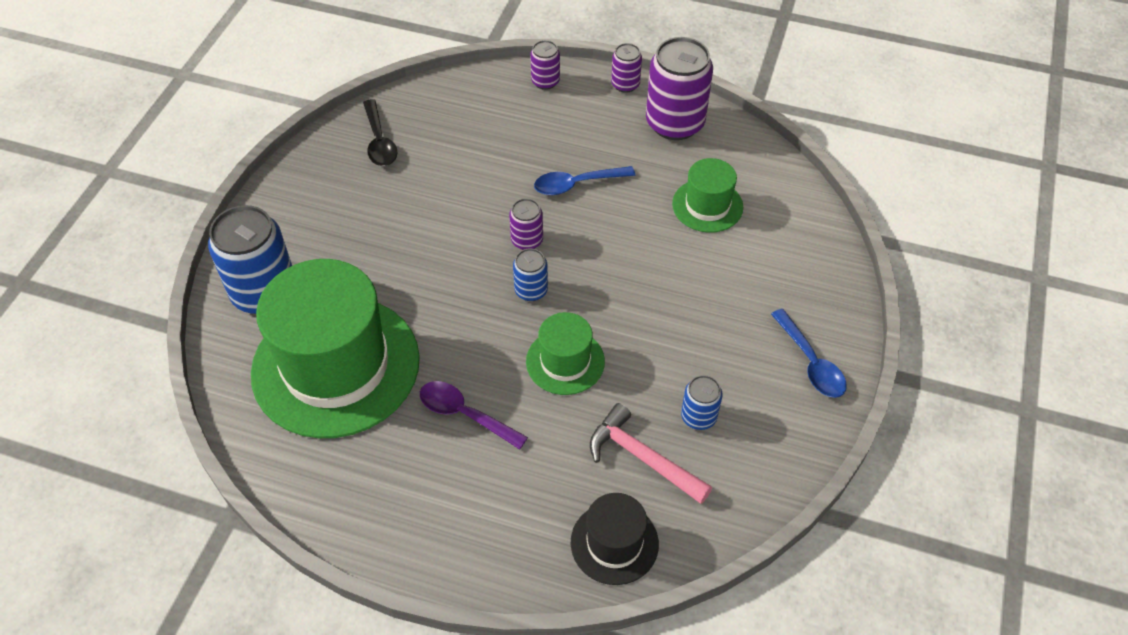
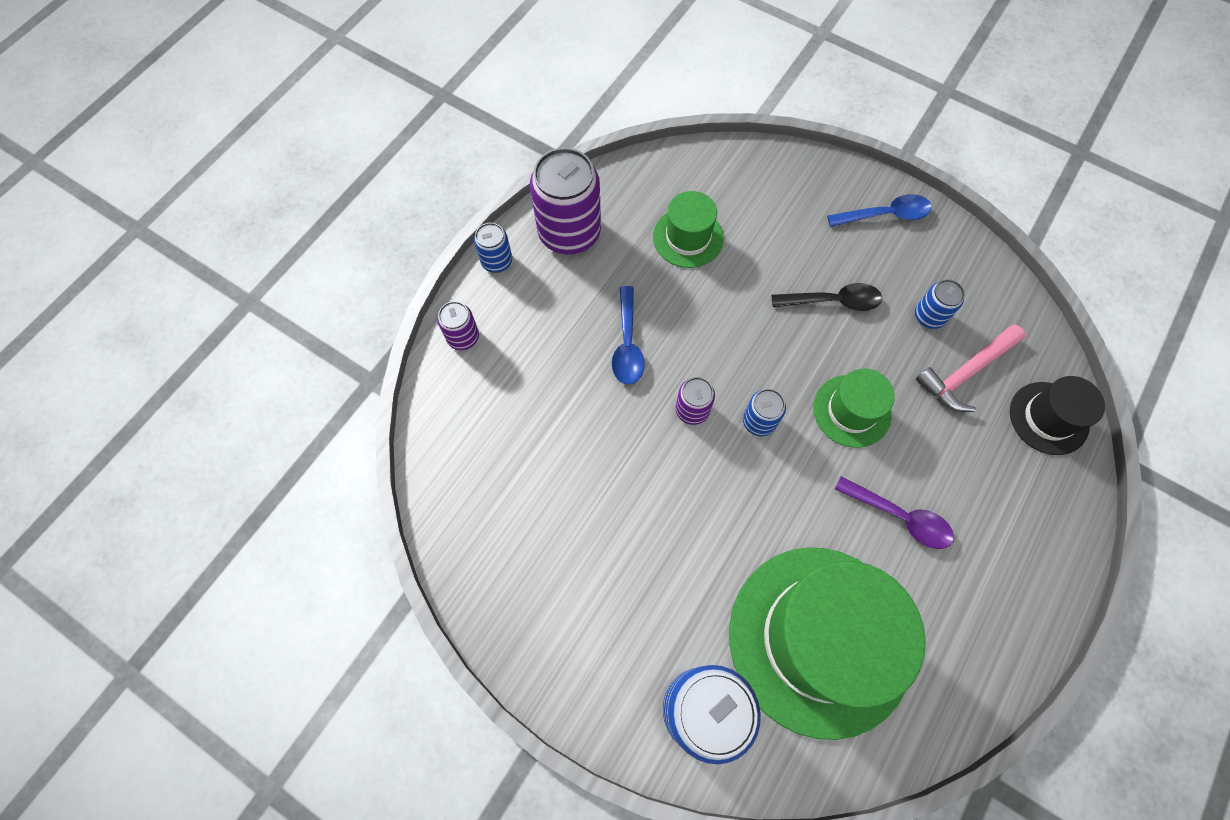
camera: 75 degrees left, 15 degrees up
black spoon [363,99,397,166] -> black spoon moved to [772,283,882,311]
purple spoon [420,381,528,450] -> purple spoon turned 105 degrees counterclockwise [835,476,954,549]
purple can [611,43,642,93] -> blue can [474,223,512,273]

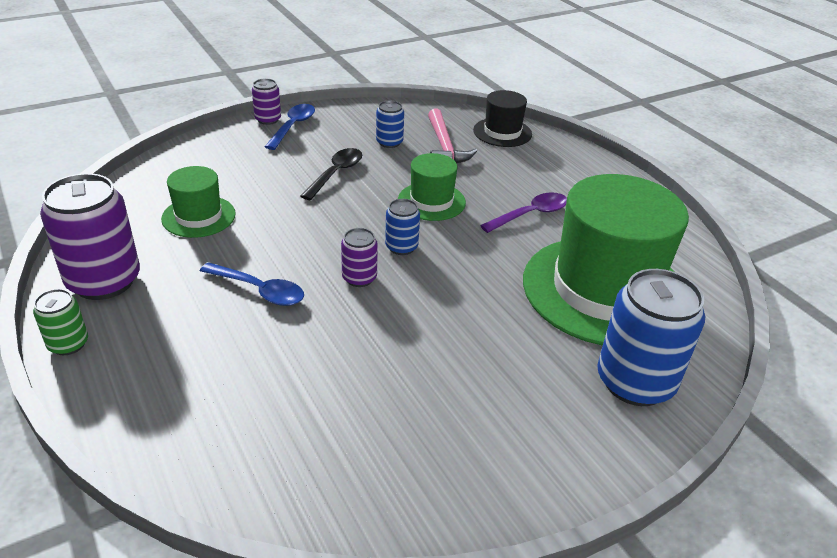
camera: 65 degrees left, 30 degrees down
purple can [437,301,479,350] -> purple can moved to [252,79,281,125]
blue can [474,223,512,273] -> green can [33,289,88,355]

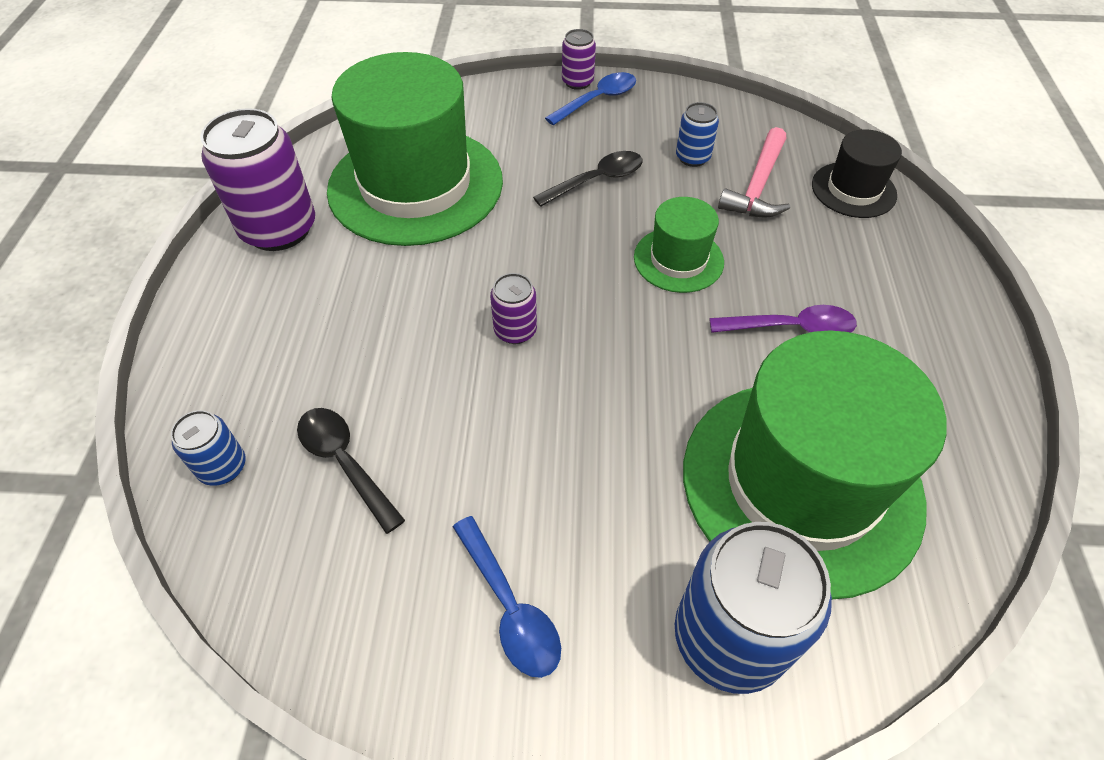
camera: 35 degrees right, 15 degrees up
green can [33,289,88,355] -> none
green hat [161,166,236,238] -> green hat [327,52,503,246], size x2.11
blue spoon [200,262,304,306] -> blue spoon moved to [453,516,561,678]
blue can [385,199,420,255] -> blue can moved to [171,410,246,486]
none -> black spoon [297,408,405,534]

